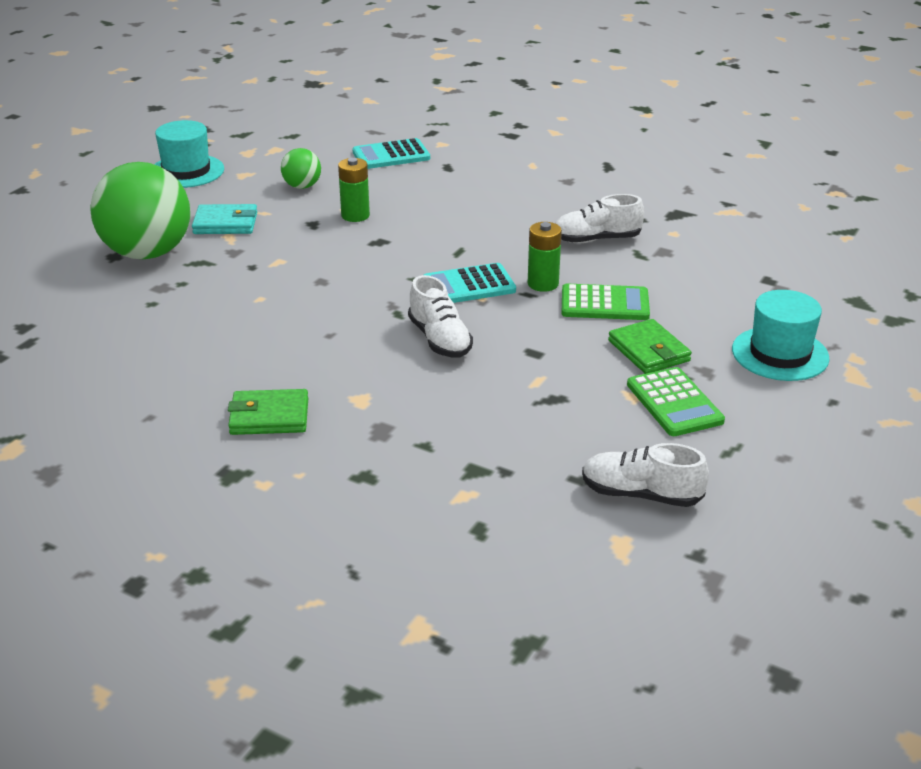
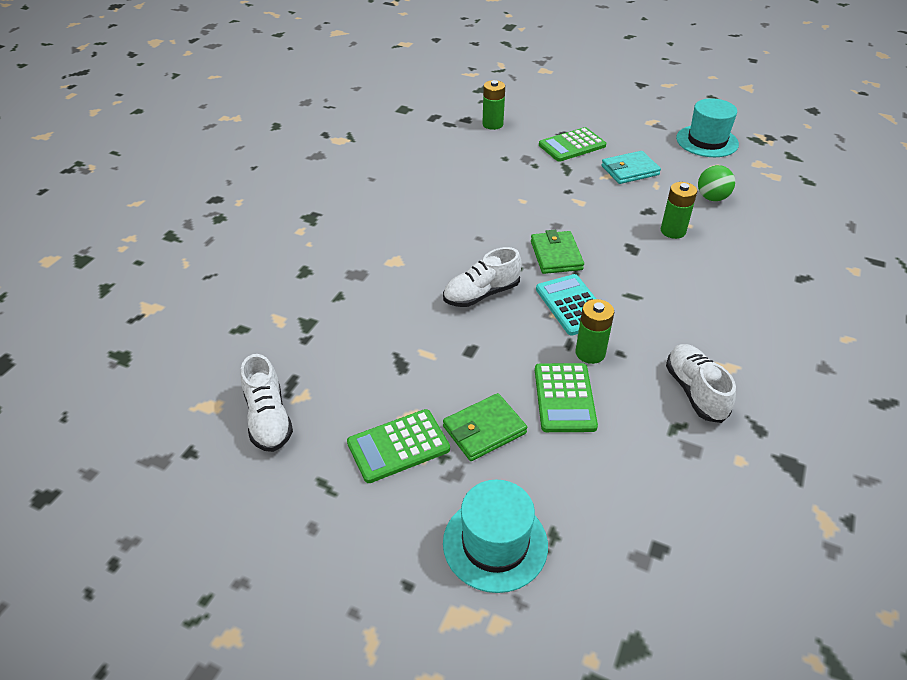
camera: 85 degrees right, 10 degrees up
green ball [90,162,190,259] -> green calculator [539,127,606,162]
turquoise wallet [192,204,257,234] -> turquoise wallet turned 75 degrees clockwise [601,151,661,184]
green wallet [228,389,308,435] -> green wallet moved to [531,230,584,274]
turquoise calculator [352,138,430,169] -> none
white shoe [582,443,709,507] -> white shoe turned 150 degrees clockwise [241,354,293,452]
none -> green battery [482,80,505,130]

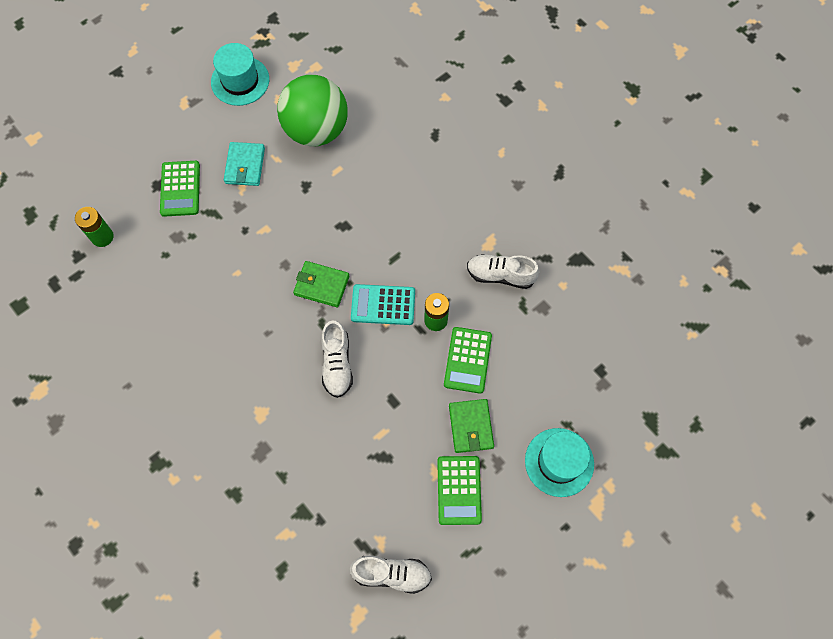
camera: 65 degrees left, 25 degrees up
green calculator [535,363,598,432] -> green calculator turned 75 degrees clockwise [444,327,492,394]
green battery [661,182,697,239] -> none
green ball [698,165,735,201] -> green ball [277,75,348,146], size x2.17

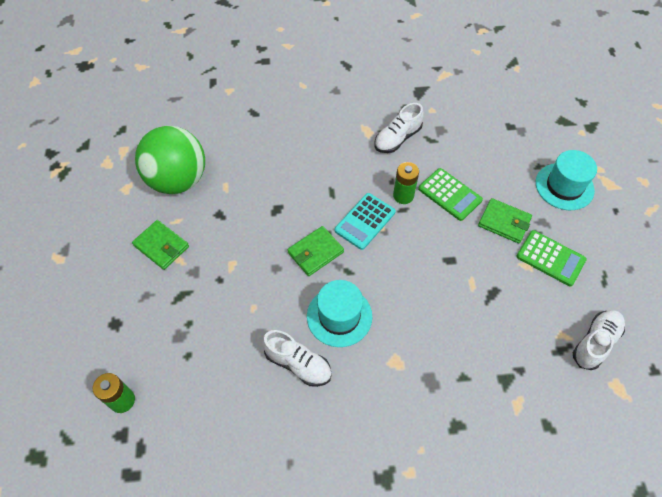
camera: 55 degrees left, 10 degrees down
green calculator [160,161,200,217] -> none
turquoise hat [211,43,269,106] -> turquoise hat moved to [307,280,372,347]
turquoise wallet [224,142,265,186] -> green wallet [132,220,189,270]
white shoe [321,320,353,398] -> white shoe moved to [262,330,332,387]

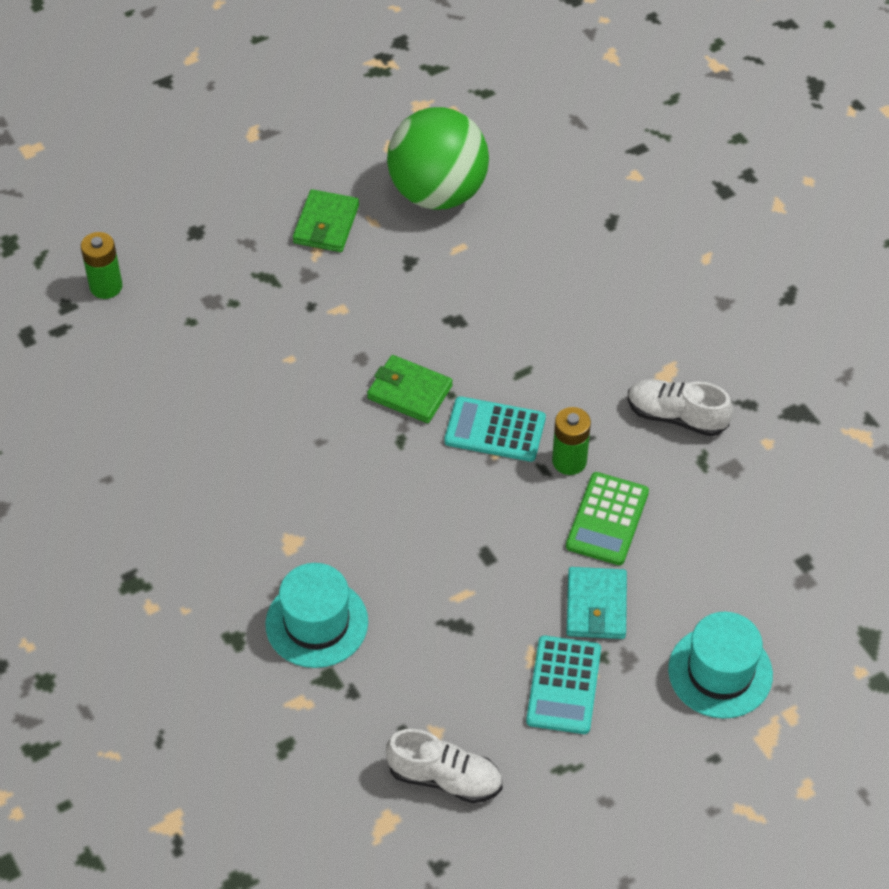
camera: 65 degrees right, 5 degrees down
white shoe [262,330,332,387] -> none
turquoise hat [307,280,372,347] -> turquoise hat moved to [265,563,368,668]
green wallet [478,198,532,243] -> turquoise wallet [566,567,627,639]
green calculator [516,230,587,286] -> turquoise calculator [526,635,601,734]

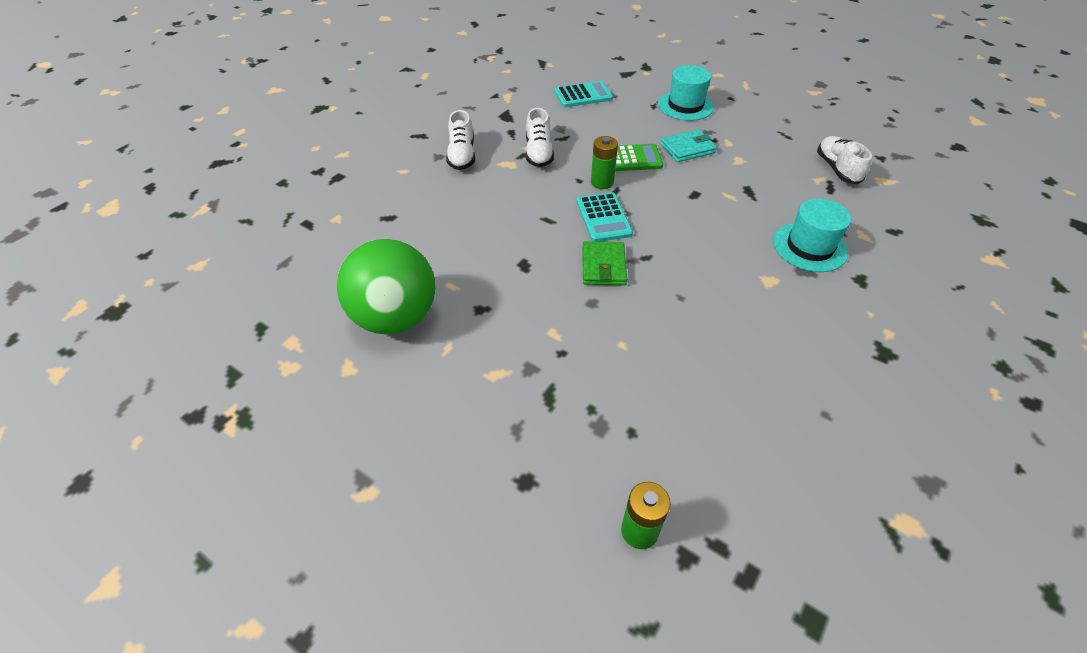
camera: 115 degrees left, 5 degrees down
green wallet [293,189,359,252] -> none
turquoise calculator [526,635,601,734] -> turquoise calculator moved to [554,81,613,107]
none -> white shoe [446,110,475,170]

